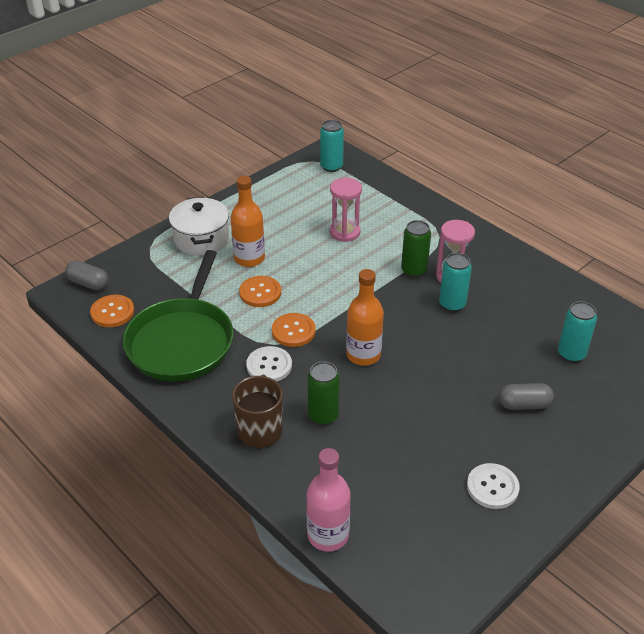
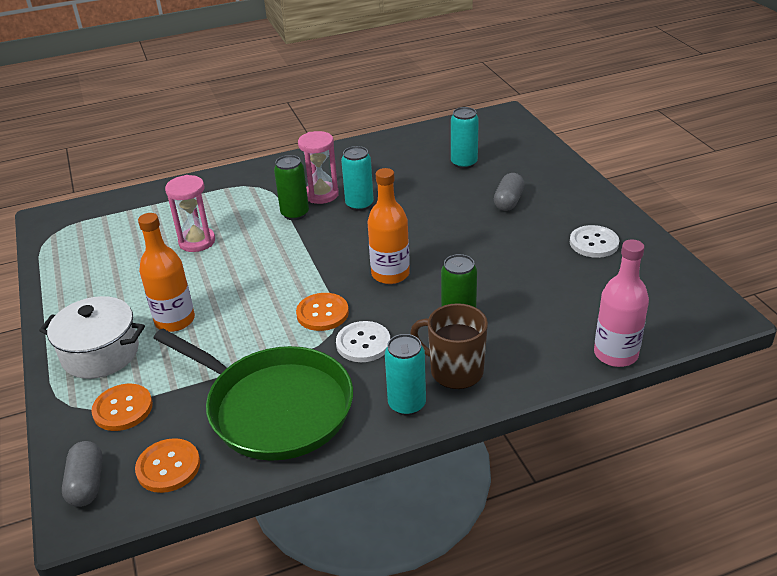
camera: 65 degrees left, 5 degrees down
grey capsule [65,260,109,291] -> grey capsule turned 60 degrees counterclockwise [62,441,103,507]
orange button [239,276,281,307] -> orange button moved to [91,384,153,431]
turquoise can [320,120,344,172] -> turquoise can moved to [385,334,426,416]

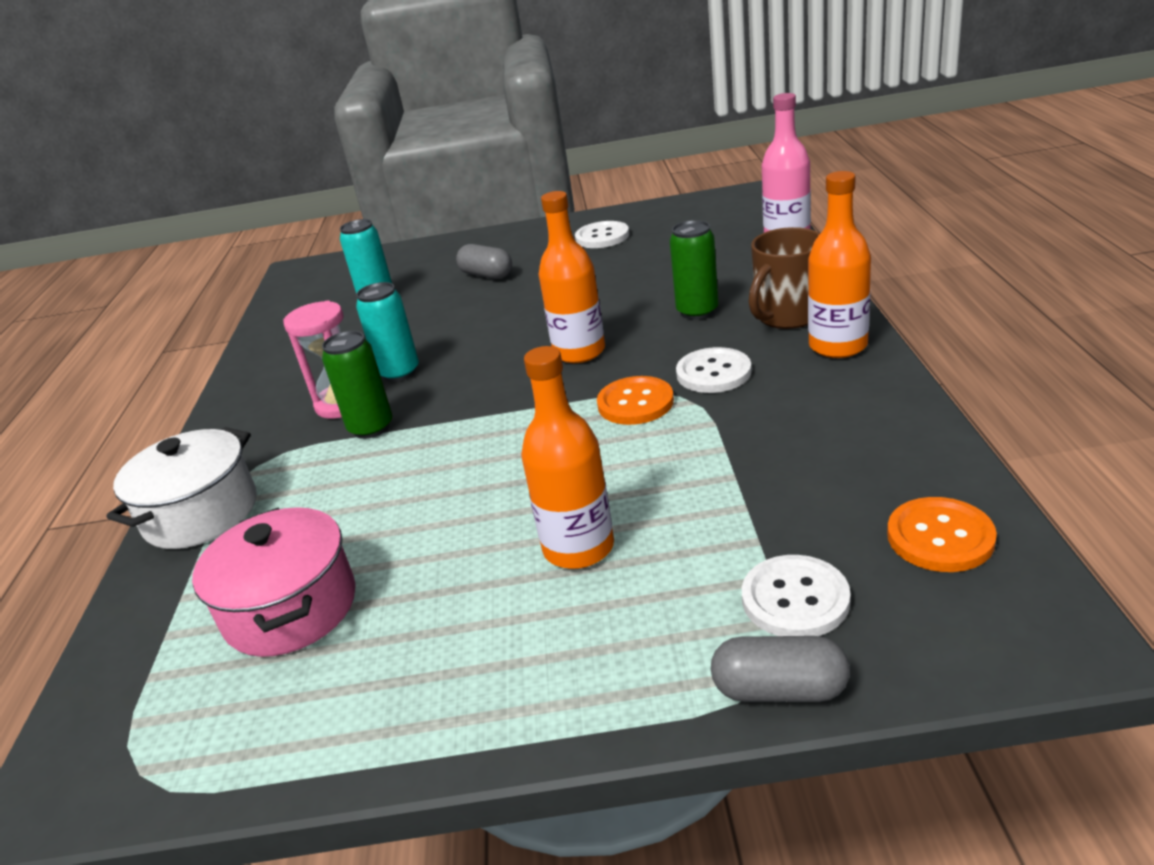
camera: 70 degrees left, 5 degrees down
white pot [39,296,145,379] -> white pot moved to [107,427,257,549]
grey capsule [62,441,103,507] -> grey capsule moved to [711,636,850,702]
orange button [91,384,153,431] -> white button [742,555,851,636]
green pan [153,329,353,461] -> none
pink hourglass [165,175,215,252] -> none
turquoise can [385,334,426,416] -> orange bottle [808,171,871,358]
none -> pink pot [192,507,356,657]

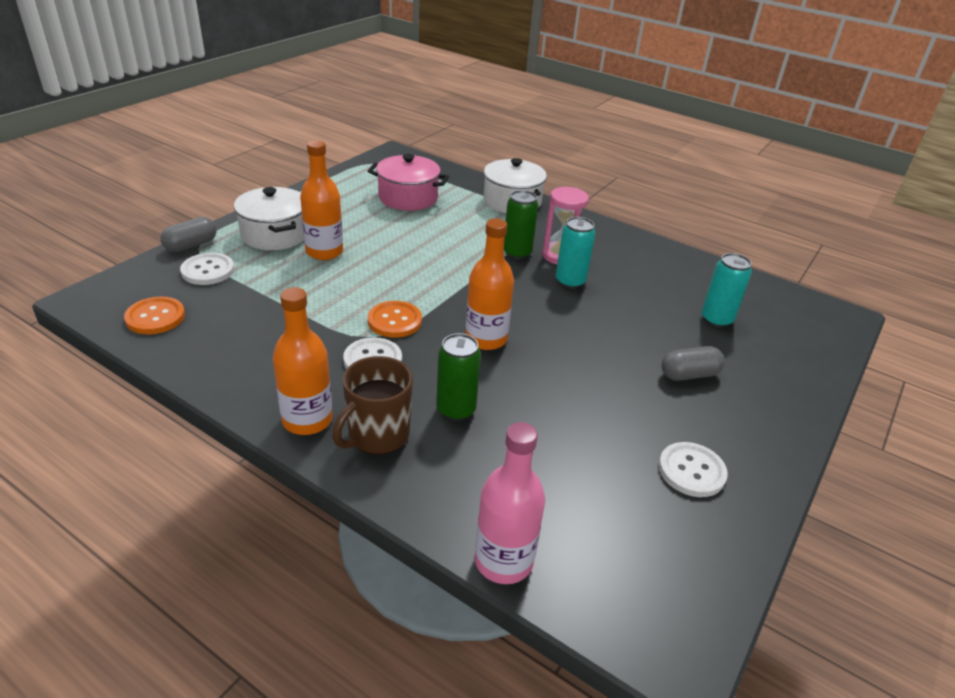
camera: 120 degrees right, 5 degrees up
brown mug [749,227,820,329] -> brown mug turned 135 degrees counterclockwise [332,356,413,455]
none -> white pot [234,187,304,250]

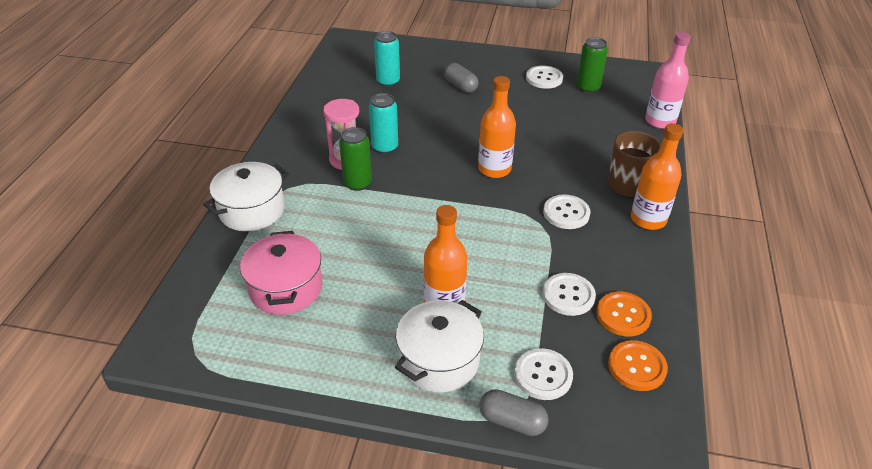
camera: 110 degrees left, 5 degrees up
orange button [368,301,422,338] -> orange button moved to [596,292,652,336]
green can [436,333,481,421] -> green can moved to [577,37,608,93]
none -> white button [543,273,596,316]

